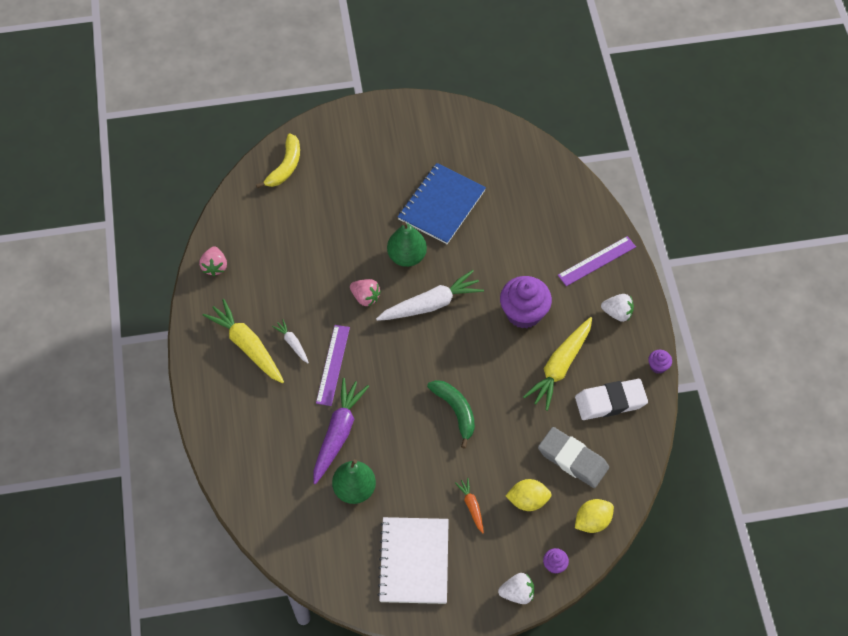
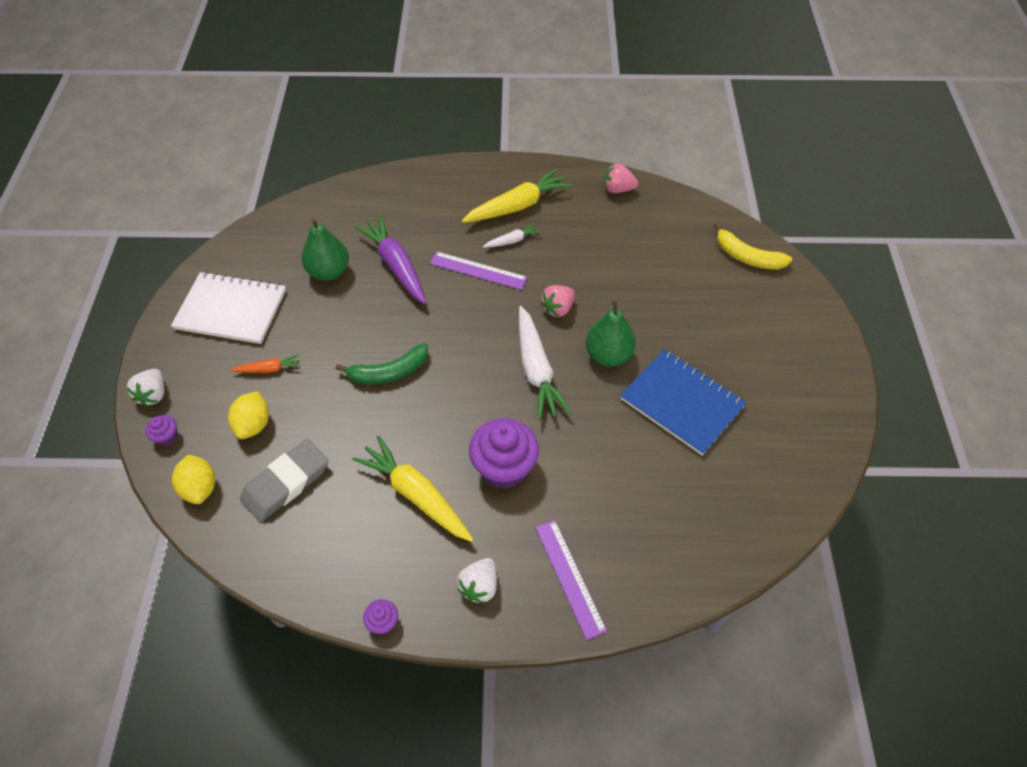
camera: 100 degrees right, 5 degrees down
purple carrot [314,378,369,484] -> purple carrot turned 150 degrees counterclockwise [355,216,426,304]
white eraser [575,379,648,420] -> none

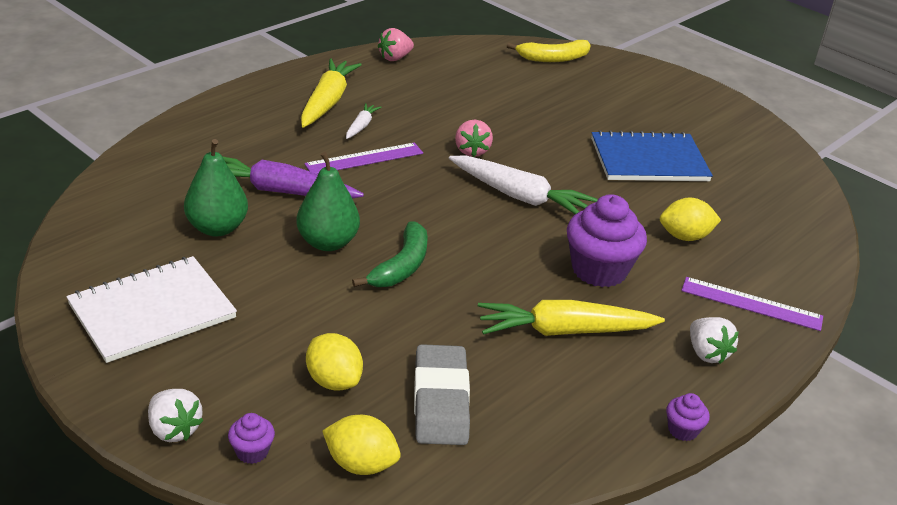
camera: 50 degrees left, 20 degrees down
orange carrot [231,354,301,373] -> none
green pear [585,300,636,367] -> green pear moved to [296,152,360,251]
none -> yellow lemon [660,197,721,241]

